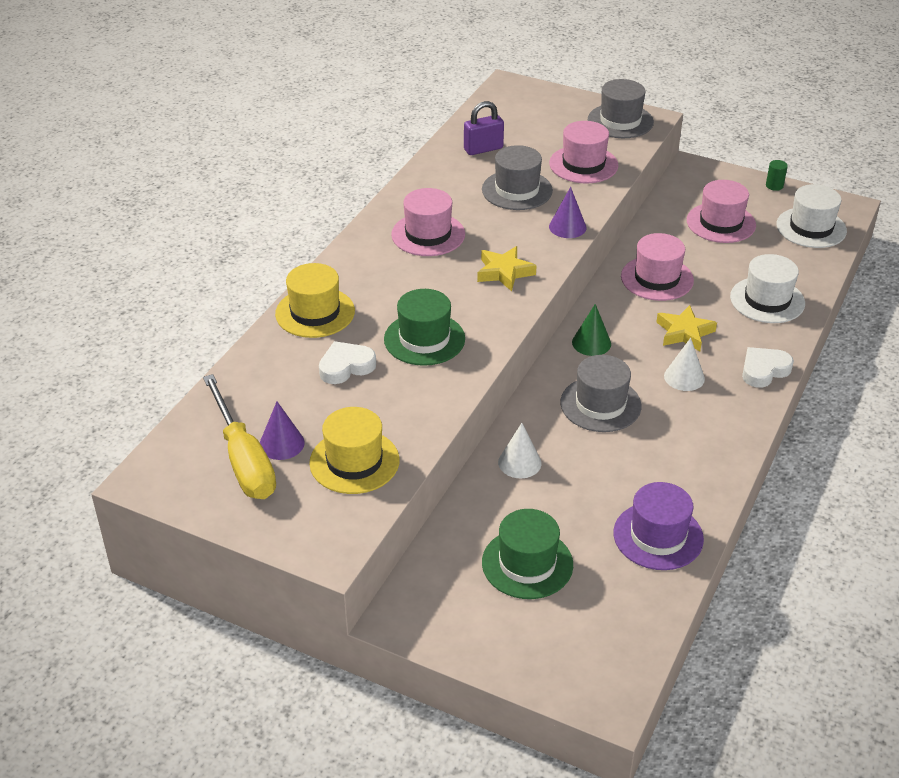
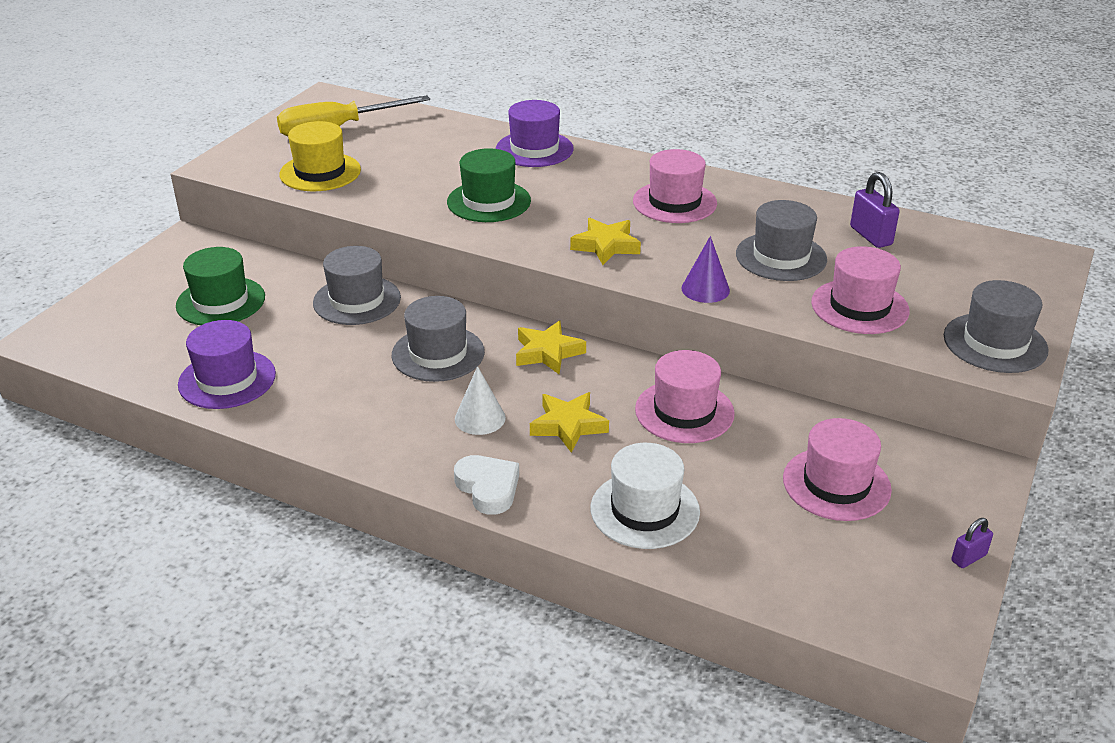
camera: 90 degrees right, 5 degrees down
purple cone [260,402,305,460] -> none
yellow hat [275,263,355,338] -> purple hat [496,100,574,167]
white heart [319,341,376,384] -> none
white cone [498,423,541,478] -> grey hat [313,246,401,325]
green cone [572,304,611,356] -> yellow star [516,321,586,374]
green cylinder [766,160,788,191] -> purple padlock [951,518,993,568]
white hat [776,184,847,248] -> none

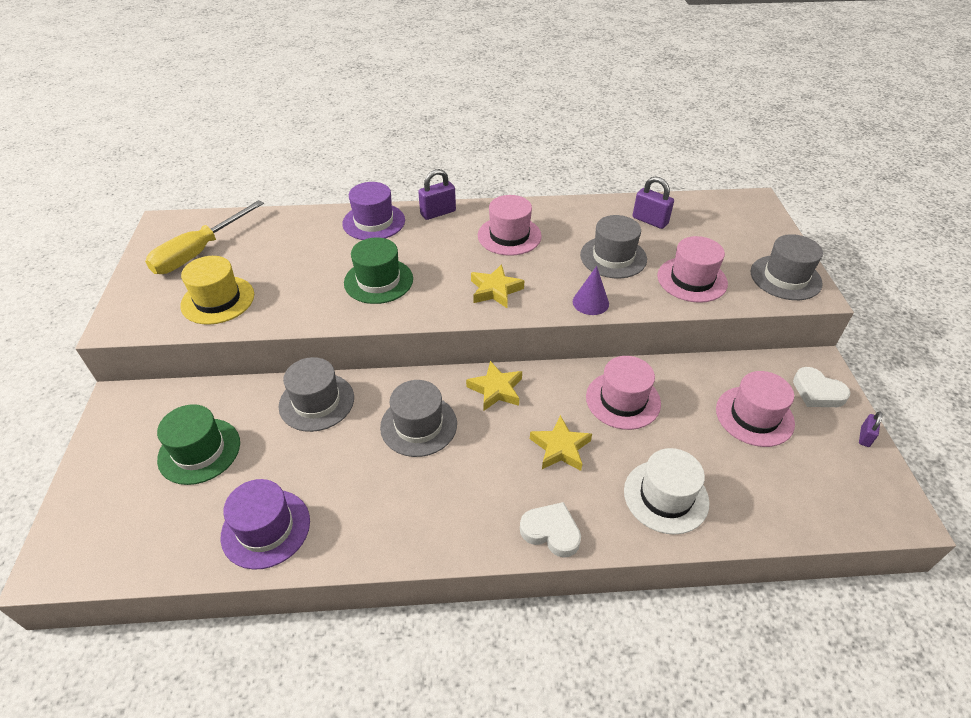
camera: 30 degrees left, 10 degrees up
white cone [455,366,506,435] -> none
none -> purple padlock [418,169,456,220]
none -> white heart [793,367,851,407]

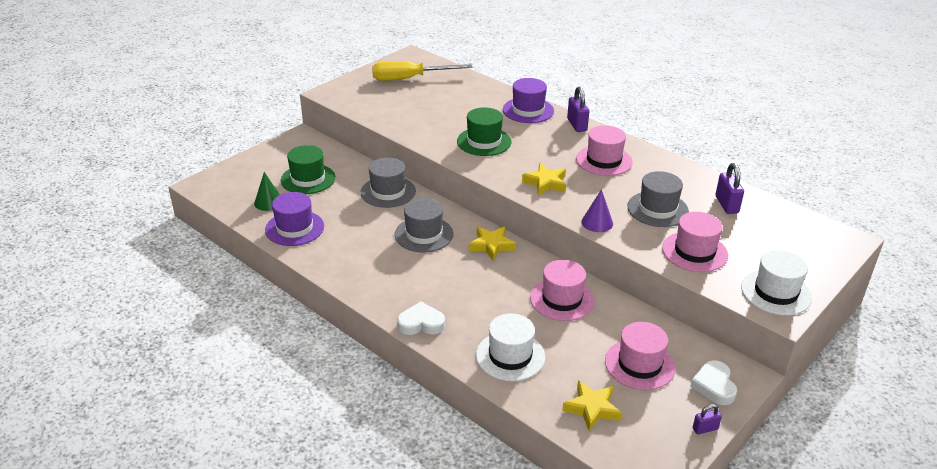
camera: 45 degrees right, 10 degrees down
yellow hat [180,256,254,325] -> none
purple padlock [418,169,456,220] -> purple padlock turned 60 degrees clockwise [567,87,589,132]
white heart [520,502,581,558] -> white heart turned 75 degrees counterclockwise [397,302,445,335]
yellow star [530,415,592,471] -> yellow star moved to [562,381,622,431]
grey hat [750,234,823,300] -> white hat [741,250,812,315]
none -> green cone [254,172,280,211]

